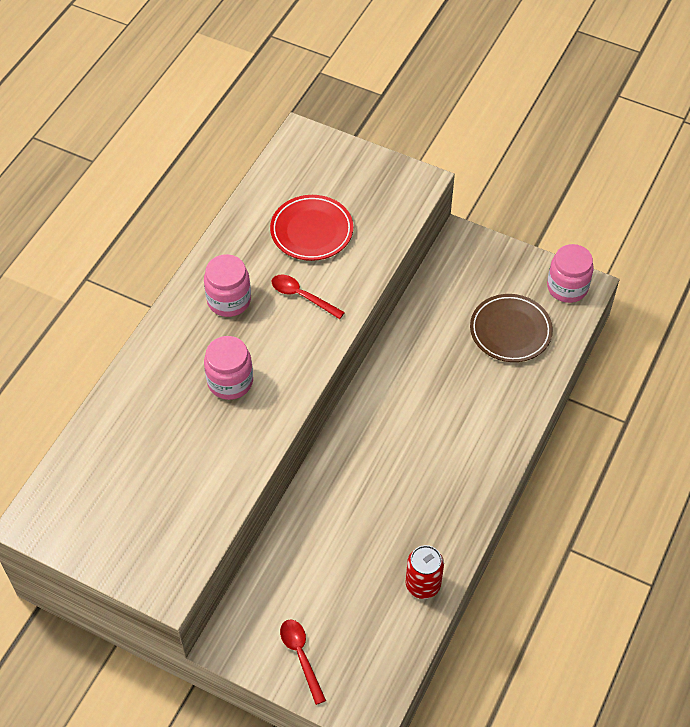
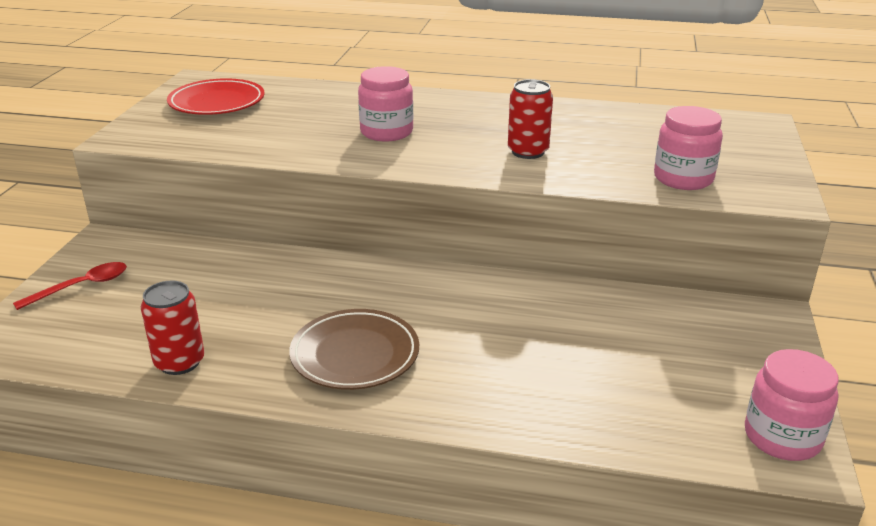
camera: 75 degrees right, 25 degrees down
pink jar [204,254,251,317] -> pink jar moved to [654,106,723,190]
red plate [270,195,353,261] -> red plate moved to [167,78,265,115]
red spoon [272,275,345,319] -> red can [508,79,553,159]
brown plate [470,294,553,362] -> brown plate moved to [289,309,419,390]

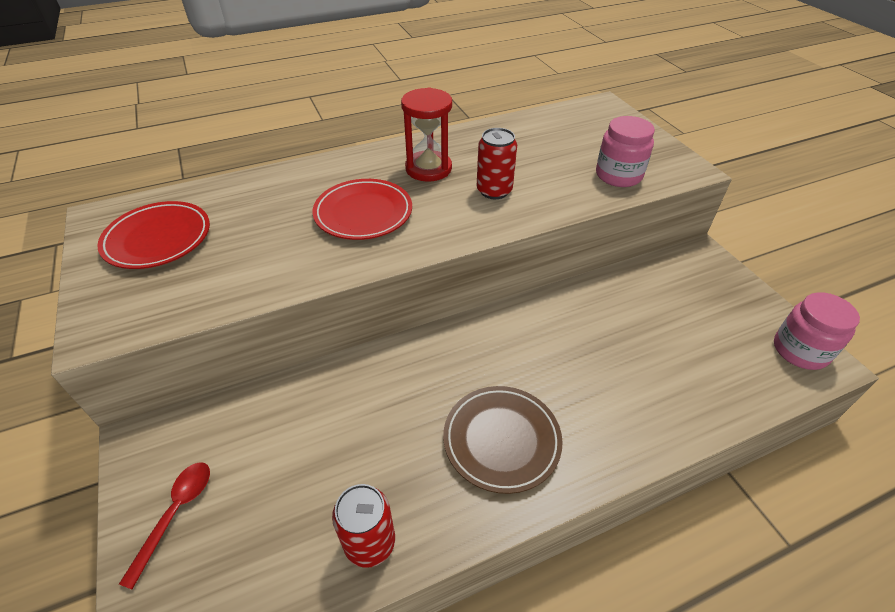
camera: 35 degrees left, 15 degrees up
pink jar [358,66,413,142] -> red plate [313,179,412,240]
none -> red hourglass [401,87,452,182]

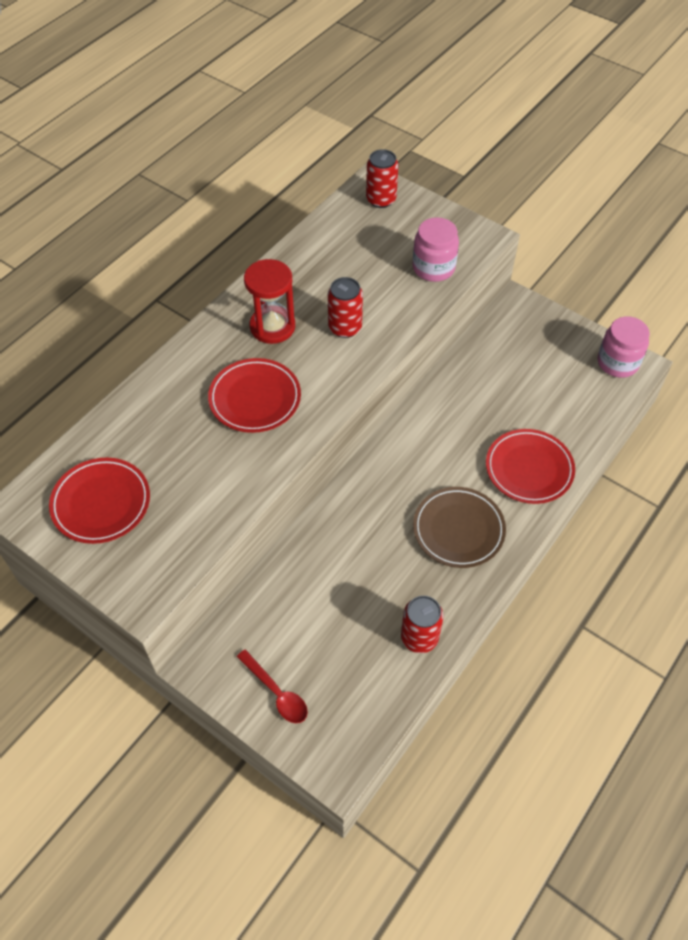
camera: 30 degrees left, 10 degrees up
red spoon [119,462,210,589] -> red spoon turned 150 degrees clockwise [237,649,308,723]
none -> red can [366,149,398,208]
none -> red plate [486,429,575,504]

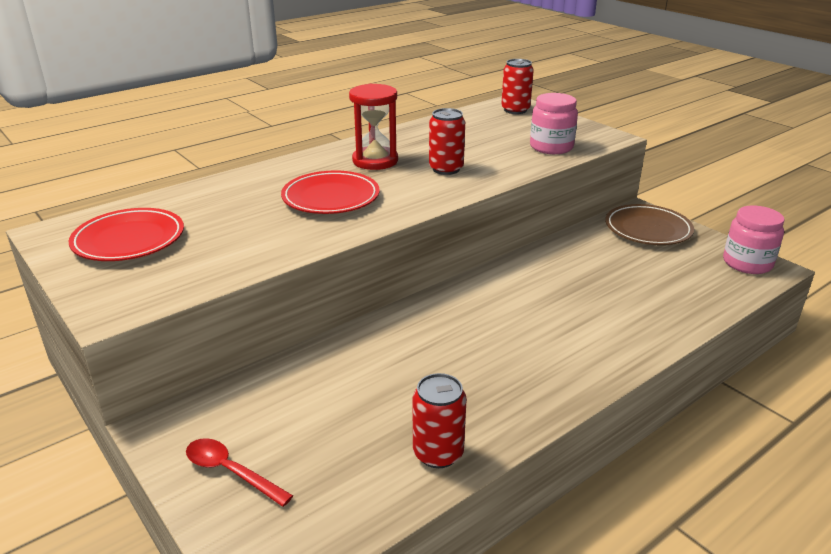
camera: 15 degrees right, 25 degrees down
red spoon [237,649,308,723] -> red spoon turned 150 degrees clockwise [186,438,293,507]
brown plate [413,487,506,568] -> brown plate moved to [605,204,694,245]
red plate [486,429,575,504] -> none

